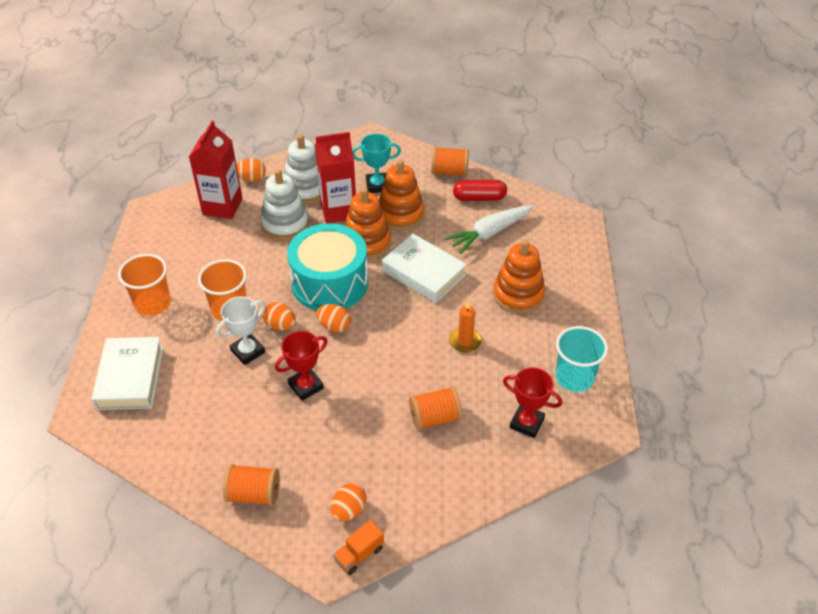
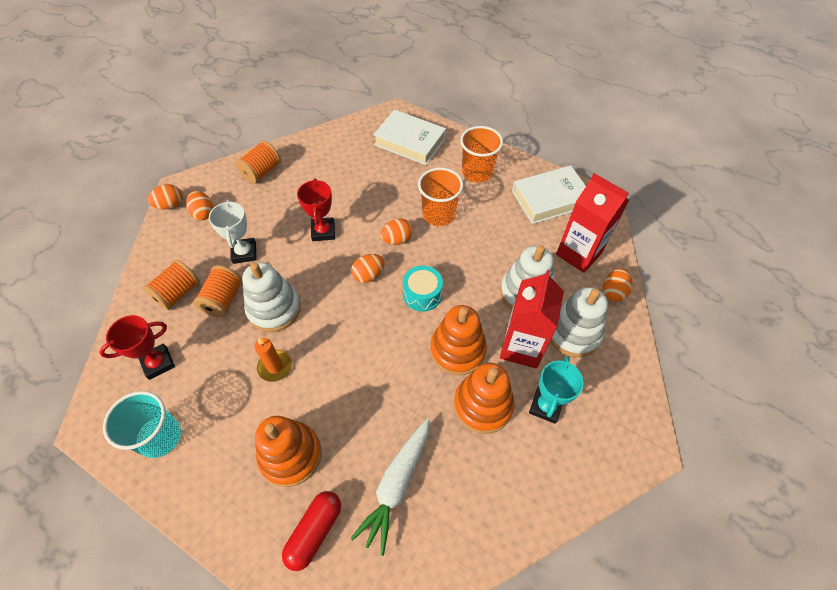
camera: 120 degrees right, 10 degrees up
white trophy [216,296,266,365] -> white trophy moved to [209,200,257,264]
turquoise drum [287,223,368,311] -> turquoise drum [403,266,443,312], size x0.49
orange truck [333,520,384,575] -> orange egg [147,184,183,210]
white book [382,234,467,303] -> white book moved to [512,165,586,224]
orange spool [432,147,469,176] -> orange spool moved to [143,260,200,310]
white carrot [445,205,534,254] -> white carrot turned 150 degrees counterclockwise [351,418,430,556]
red capsule [453,180,507,201] -> red capsule moved to [282,491,341,571]
none -> white stacking toy [242,262,301,332]

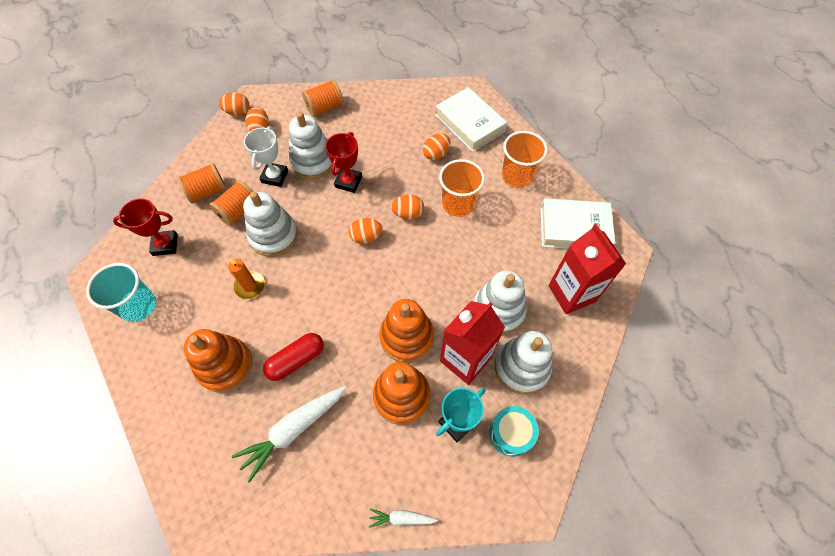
camera: 25 degrees right, 5 degrees up
red capsule [282,491,341,571] -> red capsule moved to [263,333,324,381]
turquoise drum [403,266,443,312] -> turquoise drum moved to [489,406,539,457]
orange egg [603,268,632,302] -> orange egg moved to [423,134,451,160]
none -> white stacking toy [289,112,332,179]
none -> white carrot [369,508,438,528]

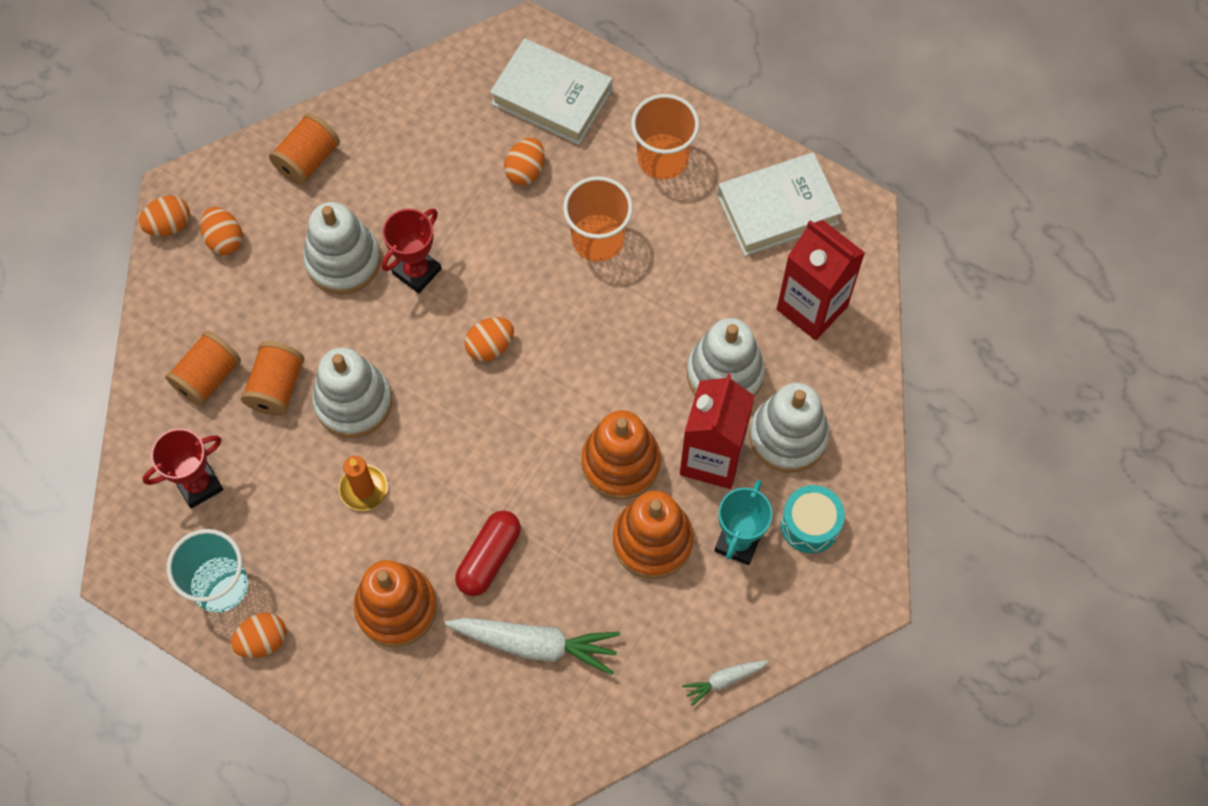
camera: 25 degrees left, 5 degrees up
white carrot [232,386,346,483] -> white carrot turned 105 degrees counterclockwise [445,618,620,675]
white trophy [244,126,288,187] -> none
red trophy [325,132,362,193] -> red trophy turned 45 degrees clockwise [382,209,441,293]
orange egg [391,195,424,219] -> orange egg moved to [231,613,286,658]

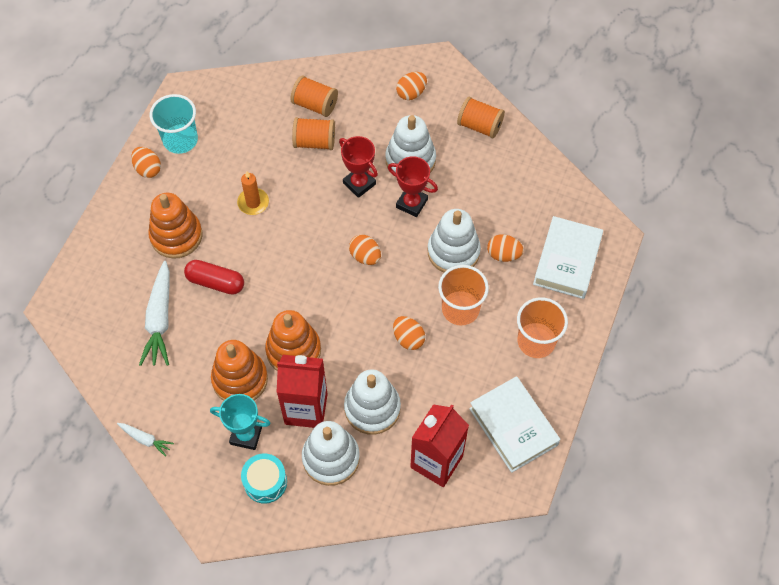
camera: 80 degrees right, 5 degrees down
orange egg [139,195,190,236] -> orange egg moved to [393,316,425,350]
red trophy [142,428,223,509] -> red trophy moved to [339,136,378,198]
white stacking toy [312,347,392,438] -> white stacking toy moved to [428,209,481,272]
white carrot [682,660,769,706] -> white carrot turned 150 degrees clockwise [117,423,174,457]

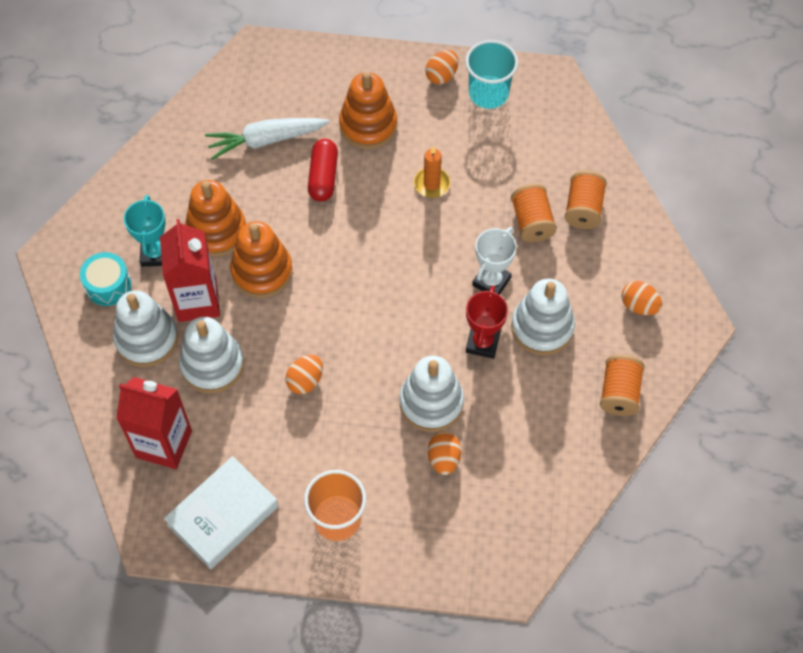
camera: 75 degrees right, 0 degrees up
white carrot [117,423,174,457] -> none
red trophy [339,136,378,198] -> white trophy [472,227,517,295]
orange egg [349,235,381,265] -> none
orange cup [438,265,489,326] -> none
white book [533,216,603,299] -> none

